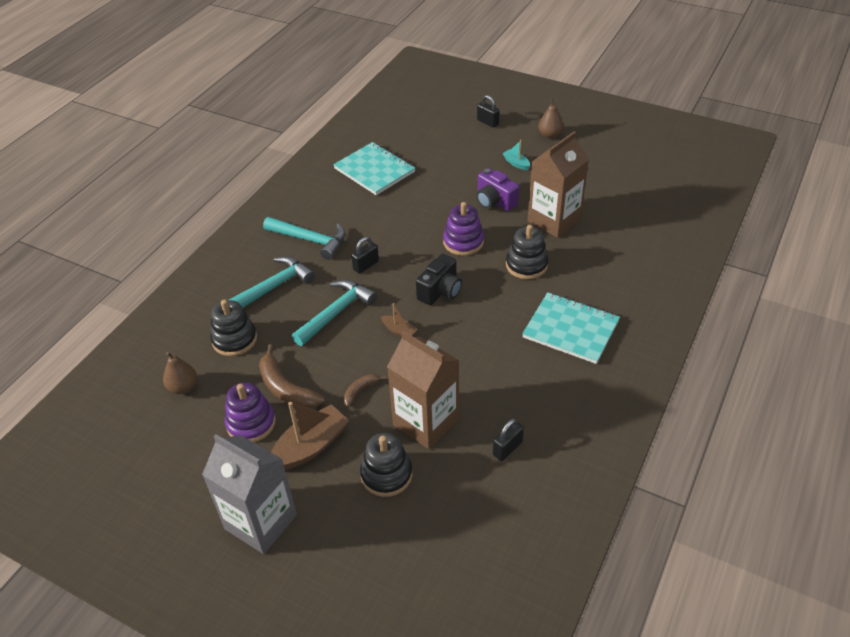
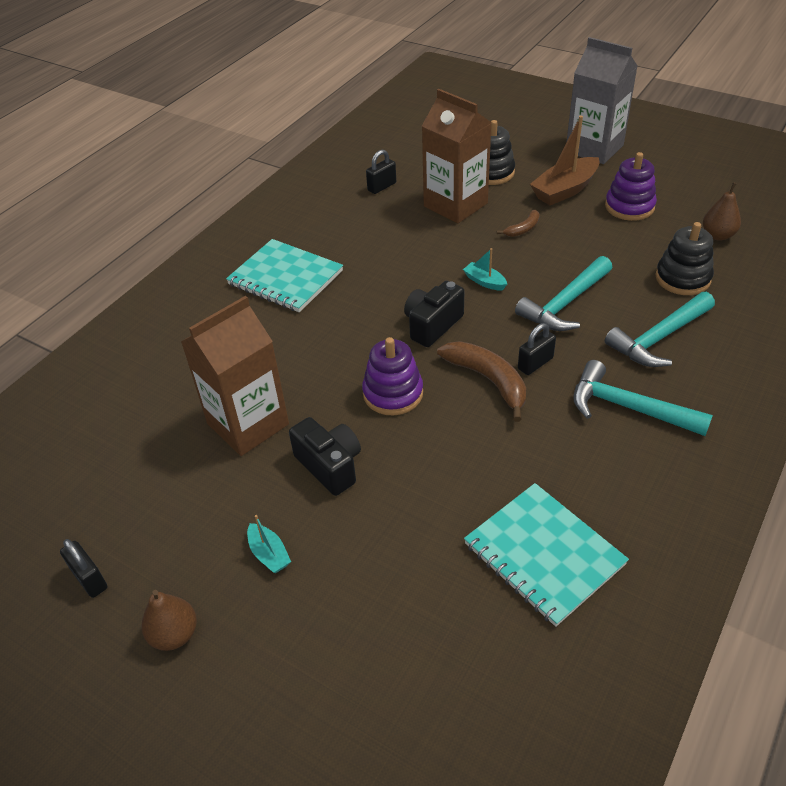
camera: 175 degrees left, 0 degrees up
brown banana [259,345,325,409] -> brown banana moved to [437,341,526,422]
brown boat [381,303,418,337] -> turquoise boat [463,248,507,290]
black padlock [477,95,500,128] -> black padlock moved to [60,539,107,598]
purple camera [477,168,520,211] -> black camera [289,417,361,496]
black stacking toy [506,225,548,279] -> none

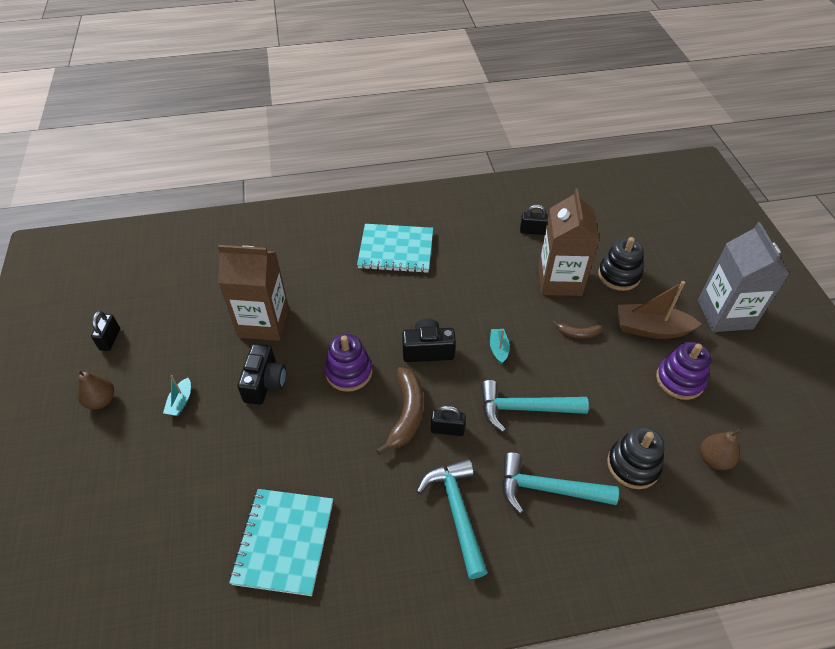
camera: 45 degrees right, 5 degrees up
turquoise notebook [226,239,343,312] -> turquoise notebook turned 75 degrees counterclockwise [357,224,433,273]

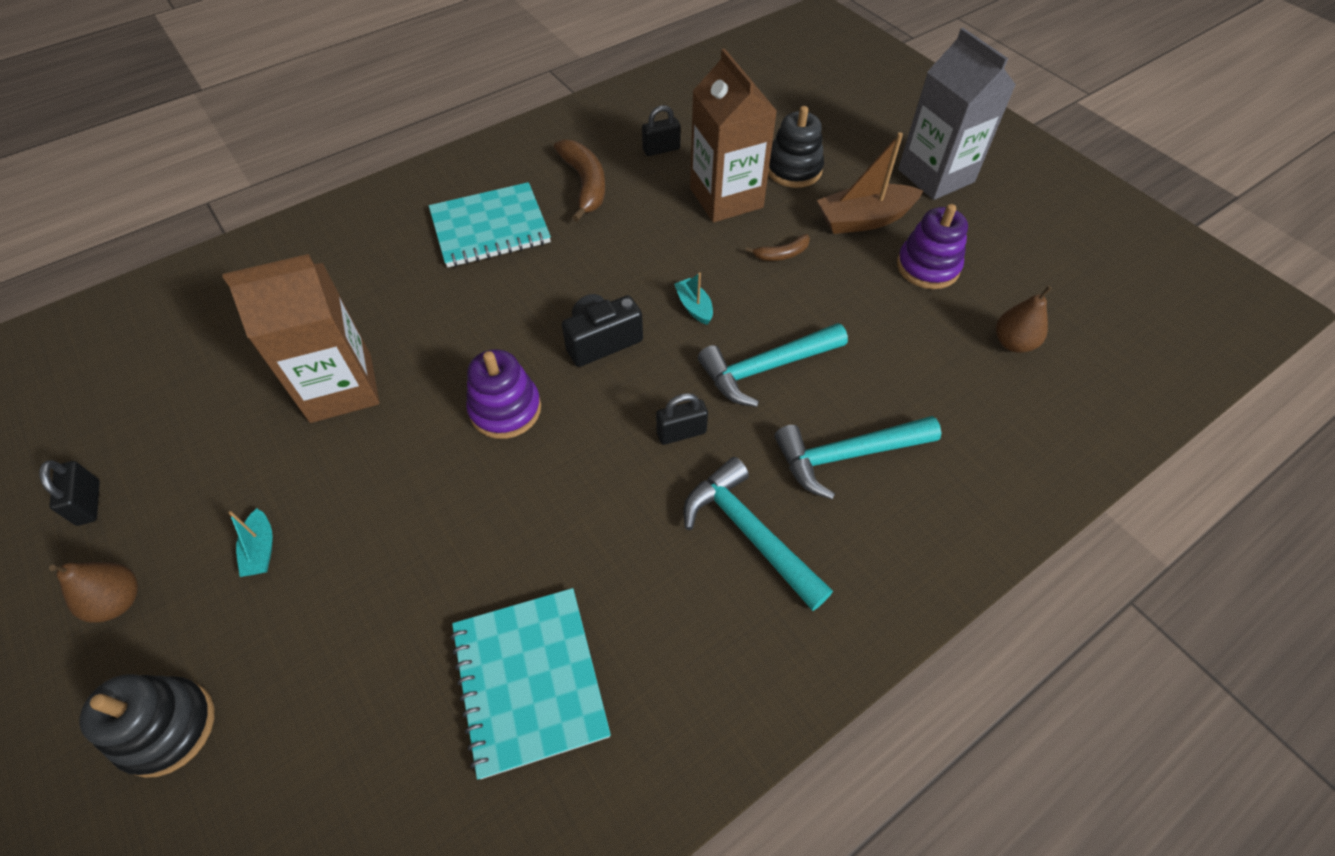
camera: 25 degrees left, 5 degrees up
black camera [237,344,286,405] -> none
brown banana [376,367,423,455] -> brown banana moved to [554,139,605,222]
black stacking toy [607,427,665,489] -> black stacking toy moved to [79,674,214,778]

